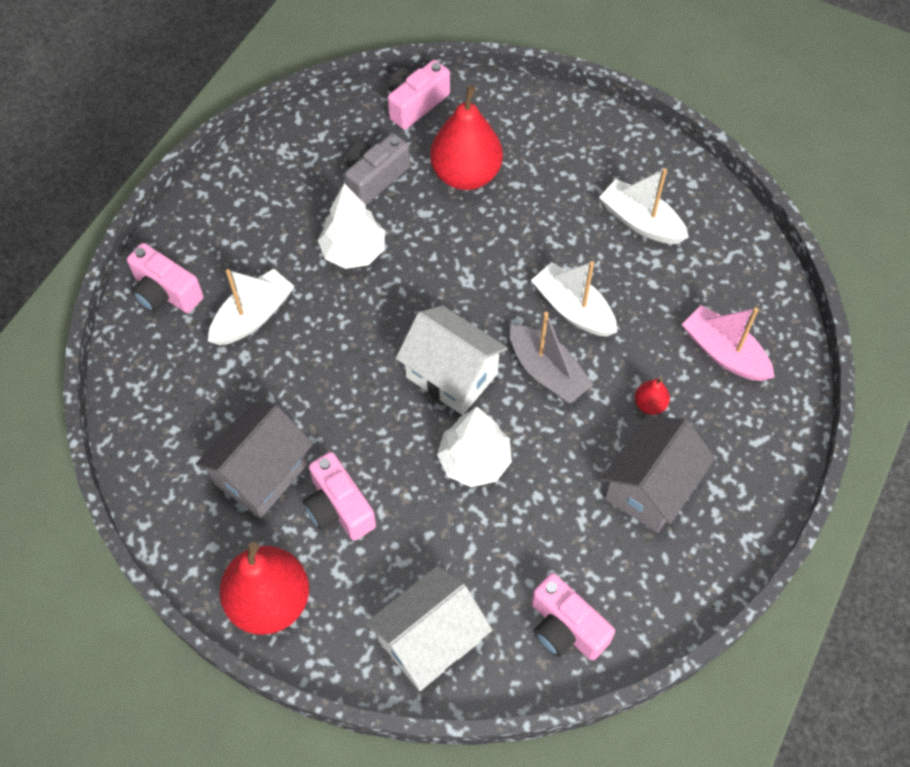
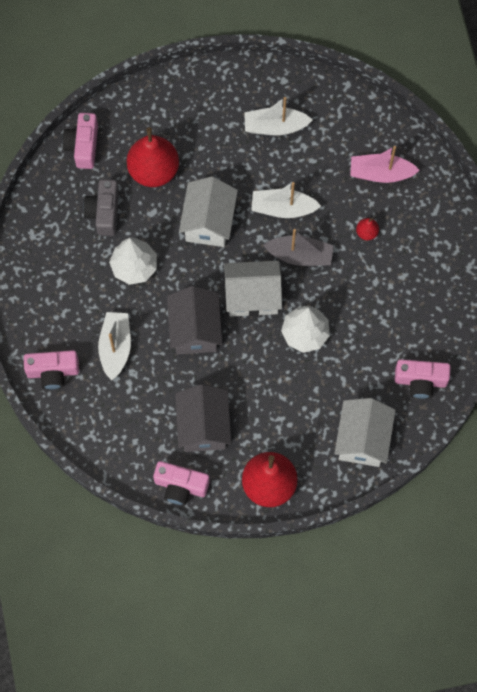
camera: 40 degrees left, 10 degrees up
pink camera [303,452,376,540] -> pink camera moved to [153,461,210,505]
grey house [601,415,715,533] -> grey house moved to [167,286,222,354]
none -> white house [179,177,238,247]

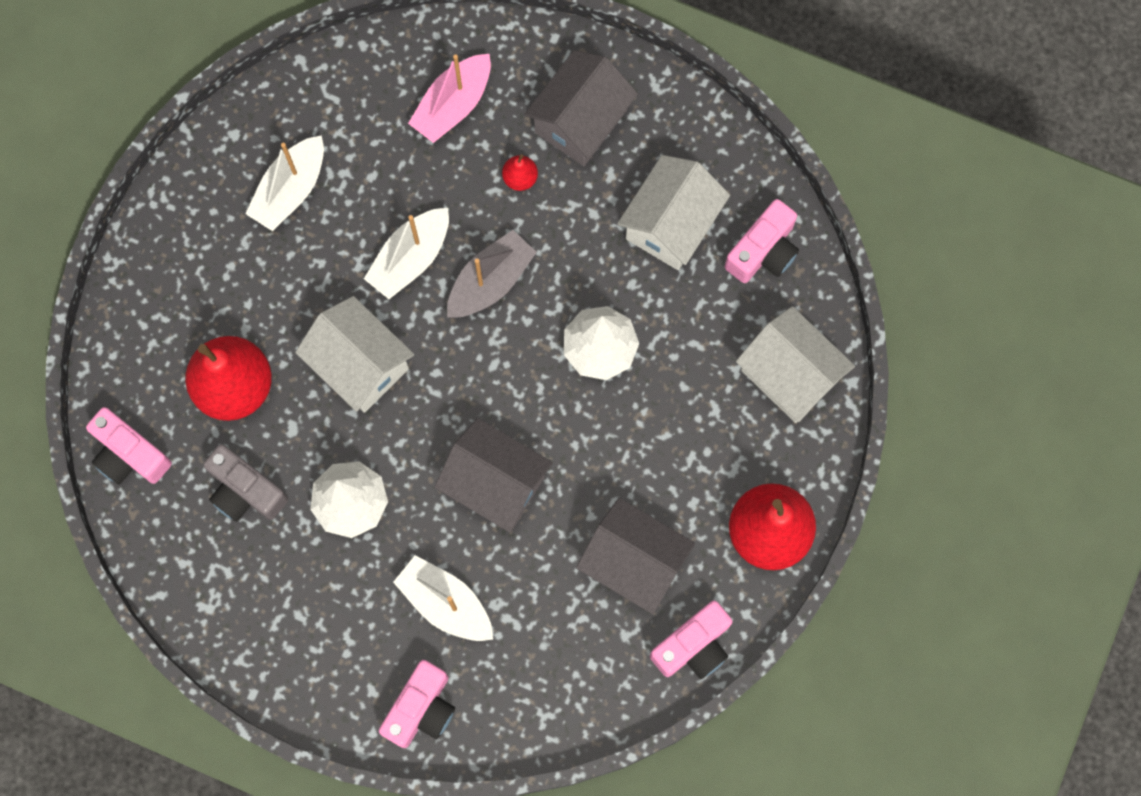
camera: 55 degrees left, 5 degrees up
white house [224,261,282,317] -> white house moved to [617,155,730,270]
none -> grey house [524,50,638,166]

